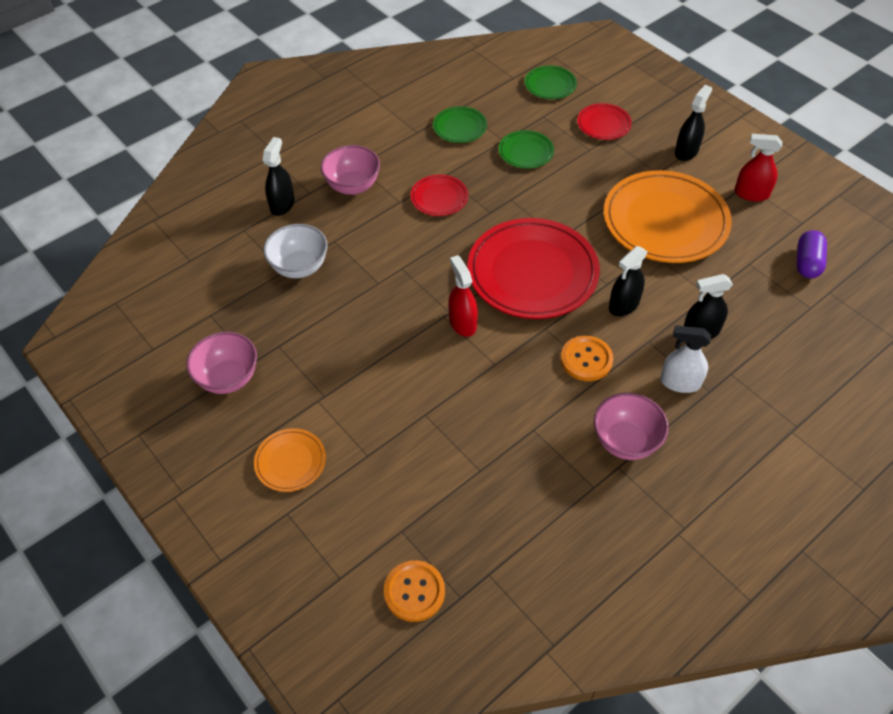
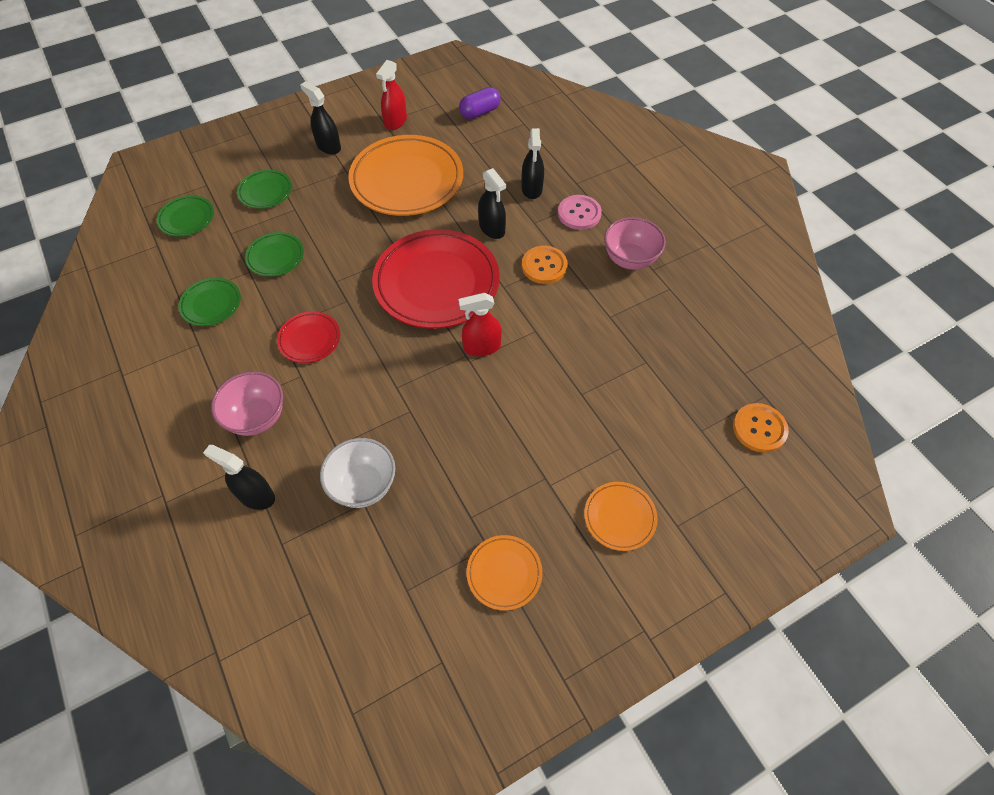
camera: 80 degrees left, 5 degrees up
pink bowl [186,332,257,394] -> orange plate [467,535,542,611]
red plate [577,103,632,140] -> green plate [237,170,292,209]
white spray bottle [660,325,711,393] -> pink button [558,195,602,230]
purple capsule [797,230,827,278] -> purple capsule turned 60 degrees counterclockwise [459,87,501,119]

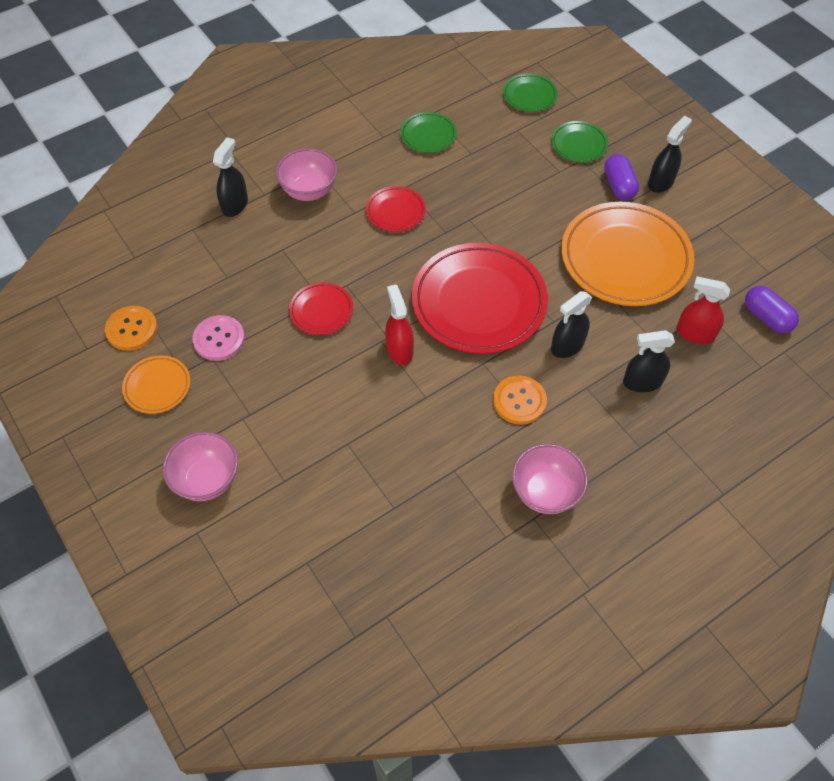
camera: 85 degrees right, 0 degrees up
green plate [245,232,304,277] -> none
white bowl [320,438,395,508] -> none
red spray bottle [376,60,407,130] -> red spray bottle moved to [677,277,730,344]
pink button [558,195,602,230] -> pink button moved to [192,315,245,361]
orange plate [584,482,658,551] -> pink bowl [163,432,238,501]
orange button [733,403,789,453] -> orange button moved to [105,305,157,351]
none -> red plate [289,282,353,335]
none -> purple capsule [604,154,639,200]

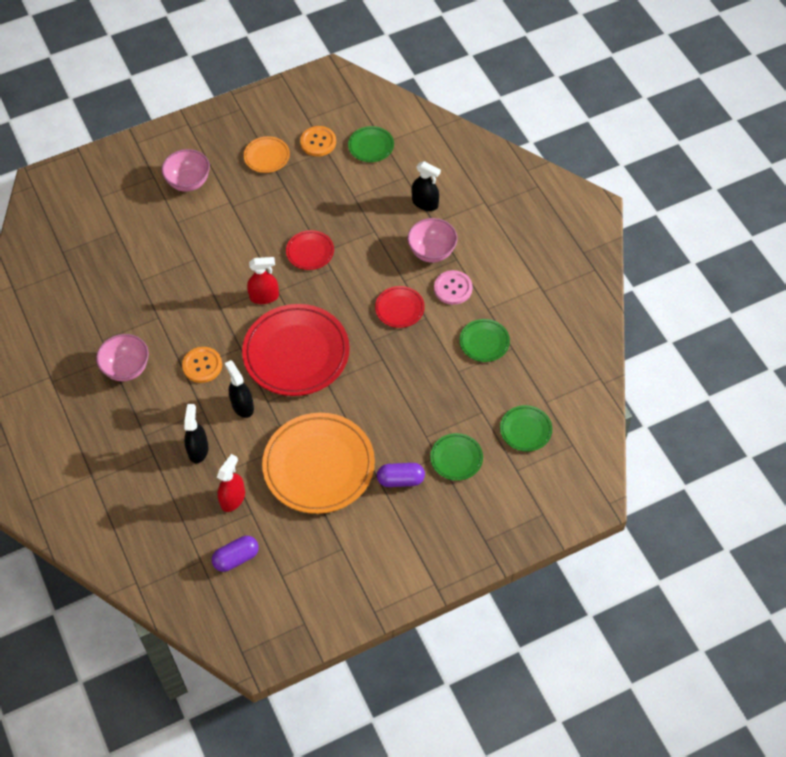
camera: 100 degrees right, 0 degrees up
pink button [192,315,245,361] -> pink button moved to [434,270,473,305]
black spray bottle [648,116,692,193] -> none
none -> green plate [348,126,394,162]

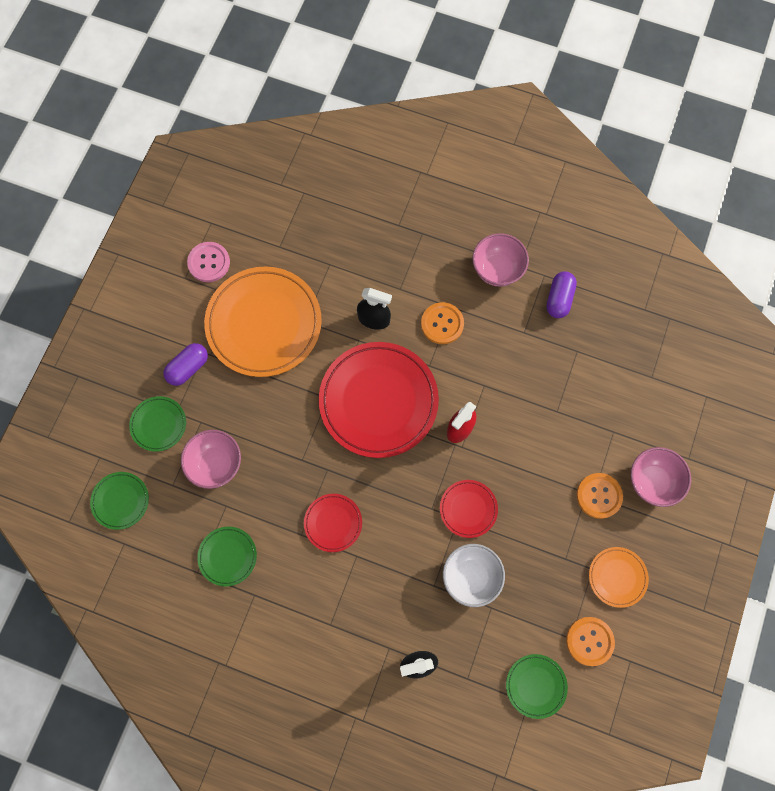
camera: 135 degrees right, 15 degrees up
black spray bottle [184,404,208,463] -> none
purple capsule [212,536,259,572] -> purple capsule moved to [546,271,577,318]
red spray bottle [217,454,245,512] -> none
pink bowl [408,218,457,263] -> pink bowl moved to [181,430,241,489]
pink button [434,270,473,305] -> pink button moved to [187,242,230,282]
none -> white bowl [443,544,505,607]
none -> orange button [577,473,623,519]

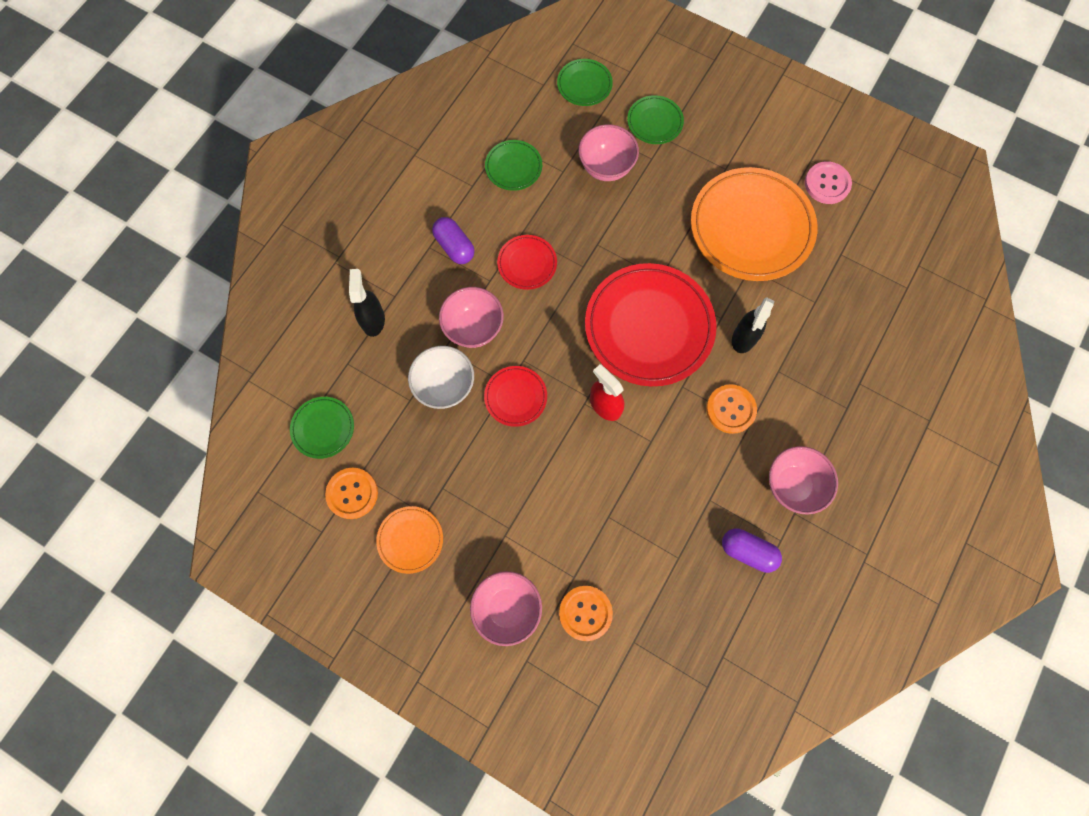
camera: 100 degrees right, 0 degrees up
purple capsule [163,343,208,386] -> purple capsule moved to [432,217,474,264]
orange button [577,473,623,519] -> orange button moved to [559,586,613,641]
none -> pink bowl [439,287,504,348]

